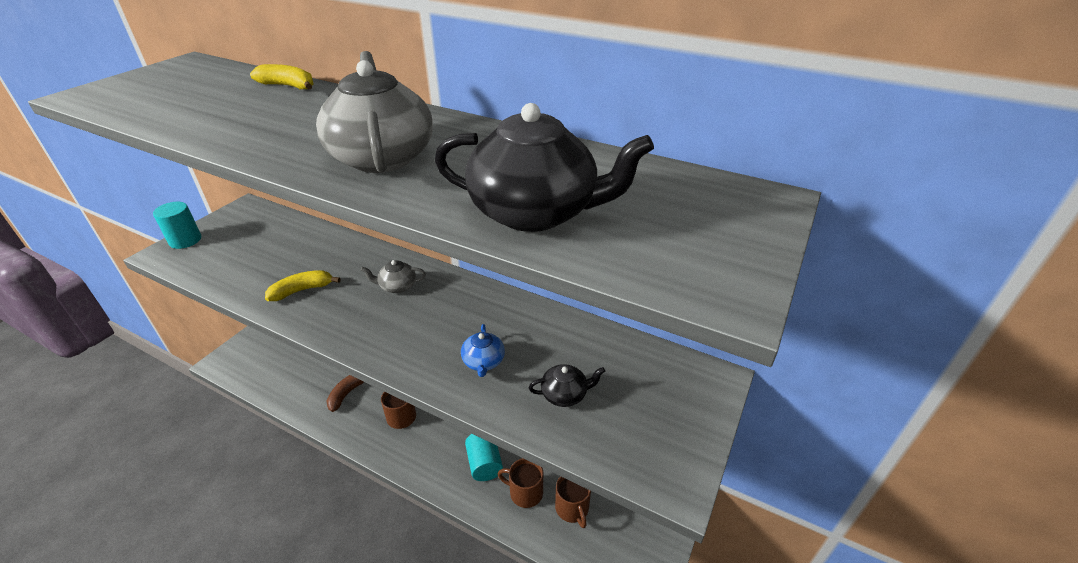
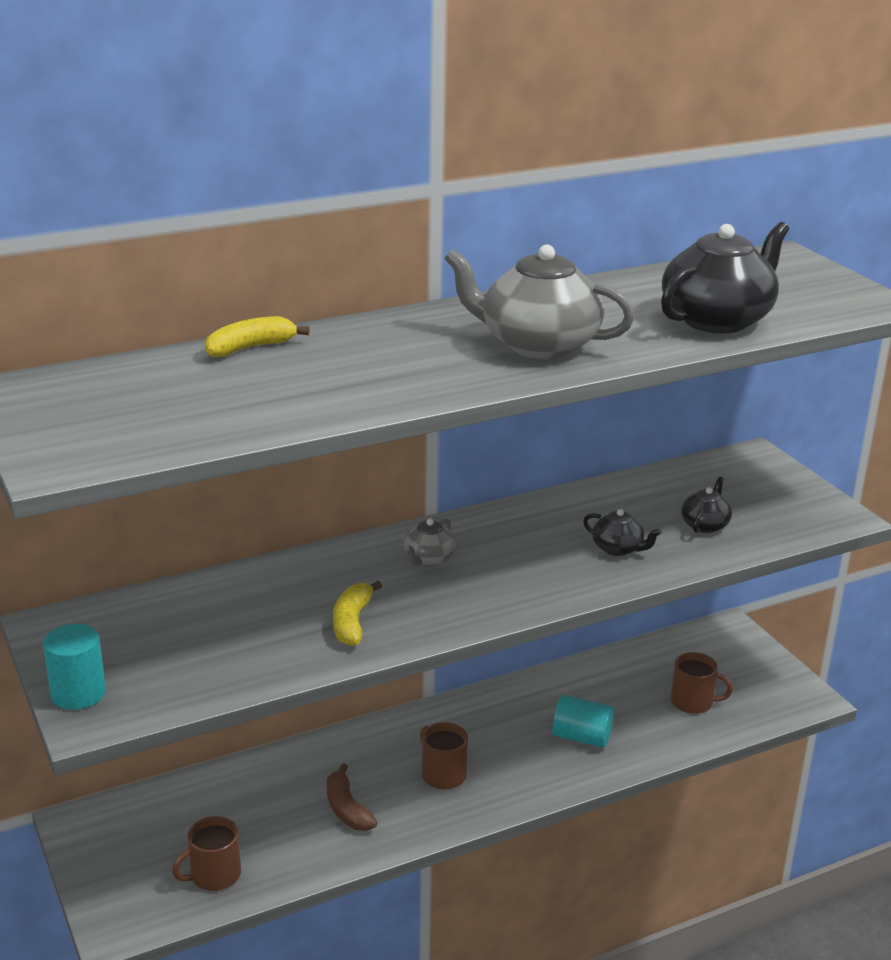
camera: 55 degrees left, 10 degrees down
blue teapot [461,324,505,377] -> black teapot [583,509,662,556]
brown mug [498,458,543,508] -> brown mug moved to [172,816,241,891]

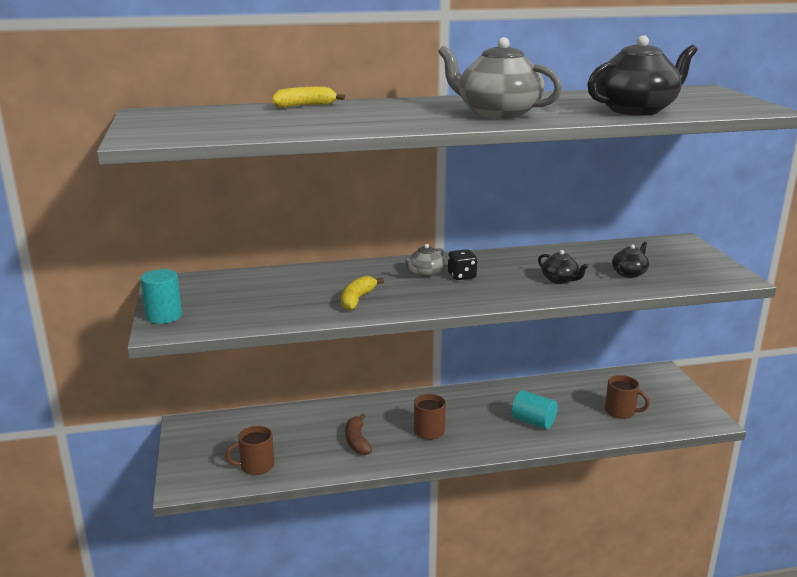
camera: 15 degrees right, 5 degrees down
none -> black dice [448,249,477,280]

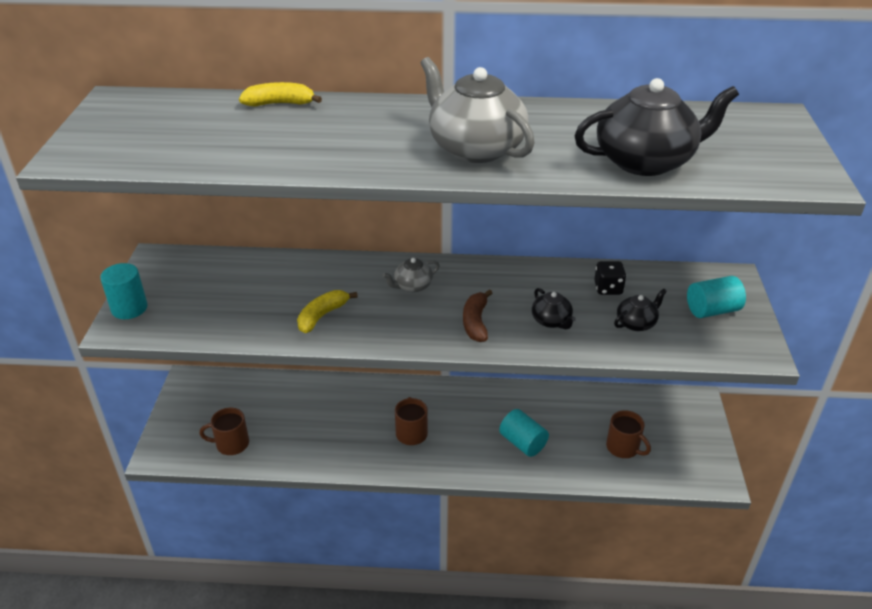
camera: 15 degrees right, 15 degrees up
brown banana [345,414,372,455] -> brown banana moved to [463,289,492,342]
black dice [448,249,477,280] -> black dice moved to [594,261,626,295]
none -> turquoise cylinder [687,276,746,318]

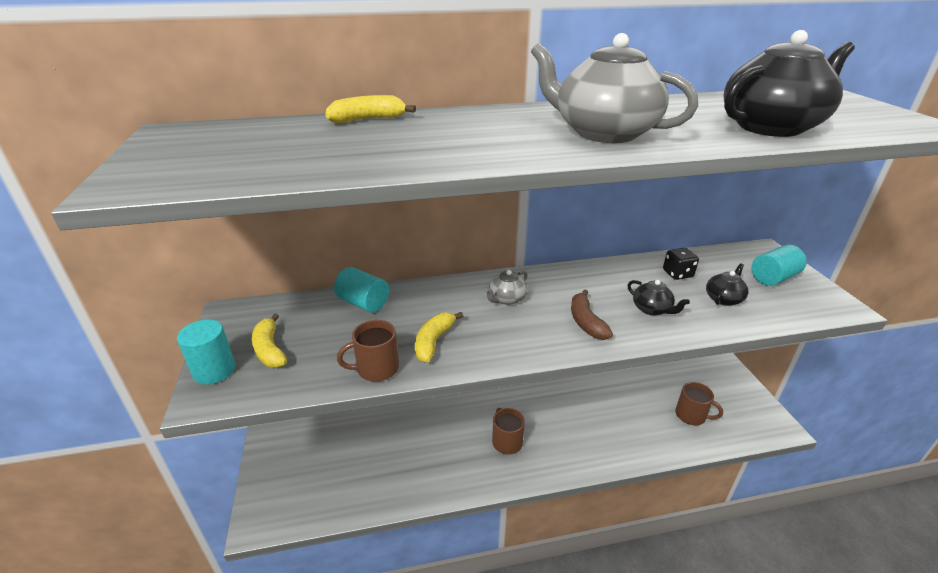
camera: 15 degrees left, 5 degrees down
brown mug [200,408,249,455] -> brown mug moved to [337,320,399,381]
turquoise cylinder [499,409,549,457] -> turquoise cylinder moved to [334,267,389,313]
none -> yellow banana [252,313,287,368]

